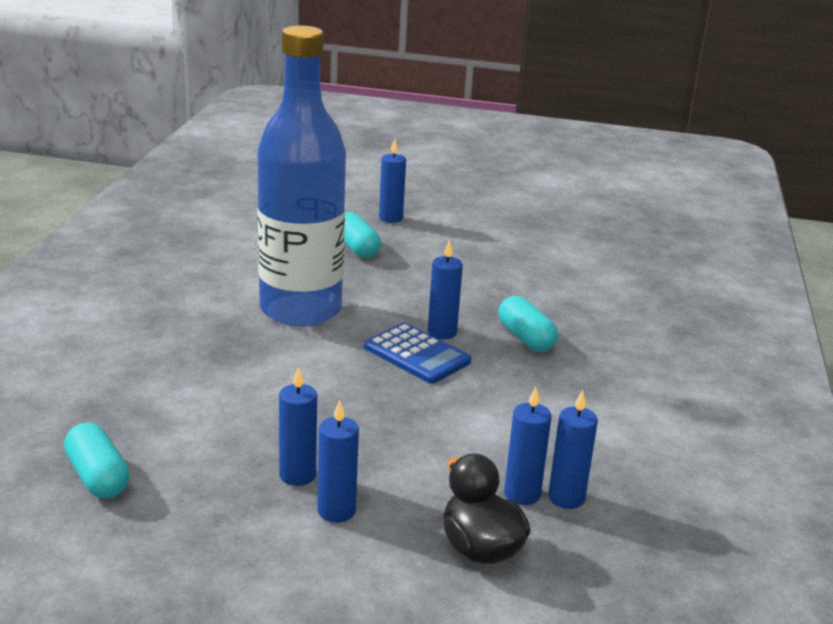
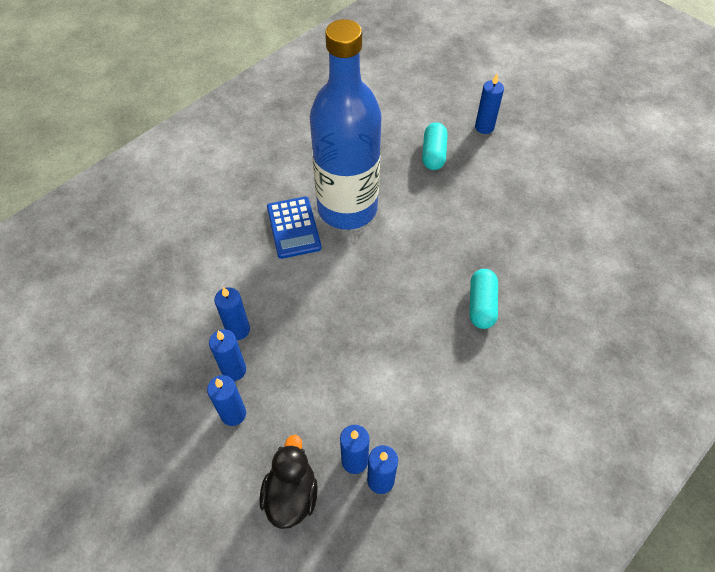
camera: 35 degrees right, 30 degrees up
turquoise capsule [64,422,130,499] -> none
blue calculator [364,323,472,384] -> blue calculator moved to [267,197,322,259]
blue candle [428,240,463,339] -> blue candle moved to [214,287,250,340]

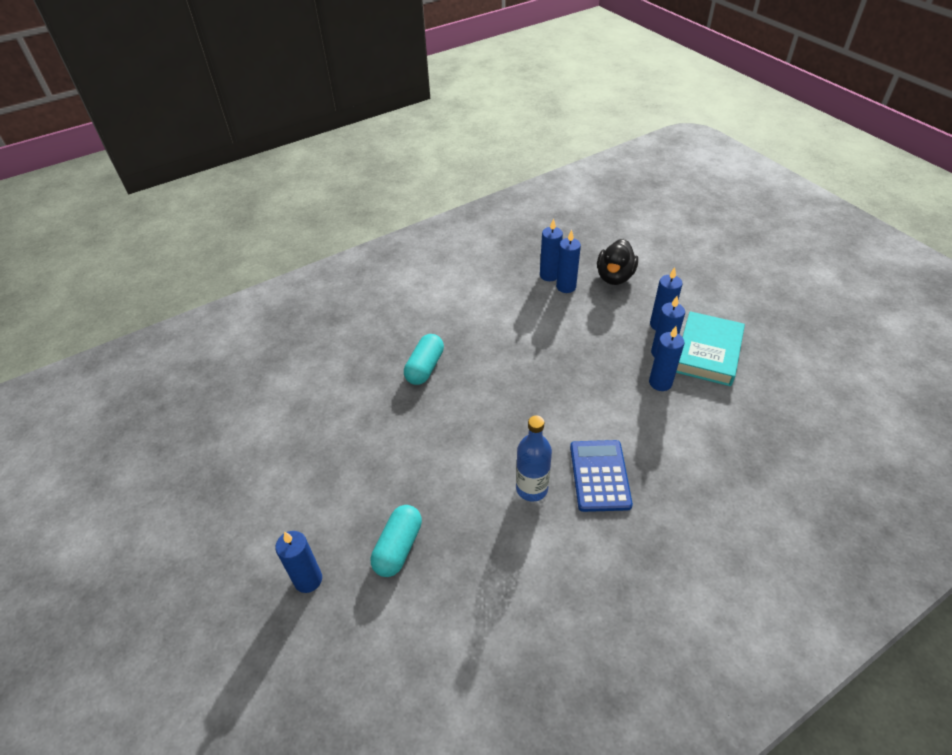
camera: 165 degrees left, 10 degrees down
blue bottle [310,19,382,230] -> blue bottle [516,415,552,502], size x0.44
none -> turquoise book [676,311,745,386]

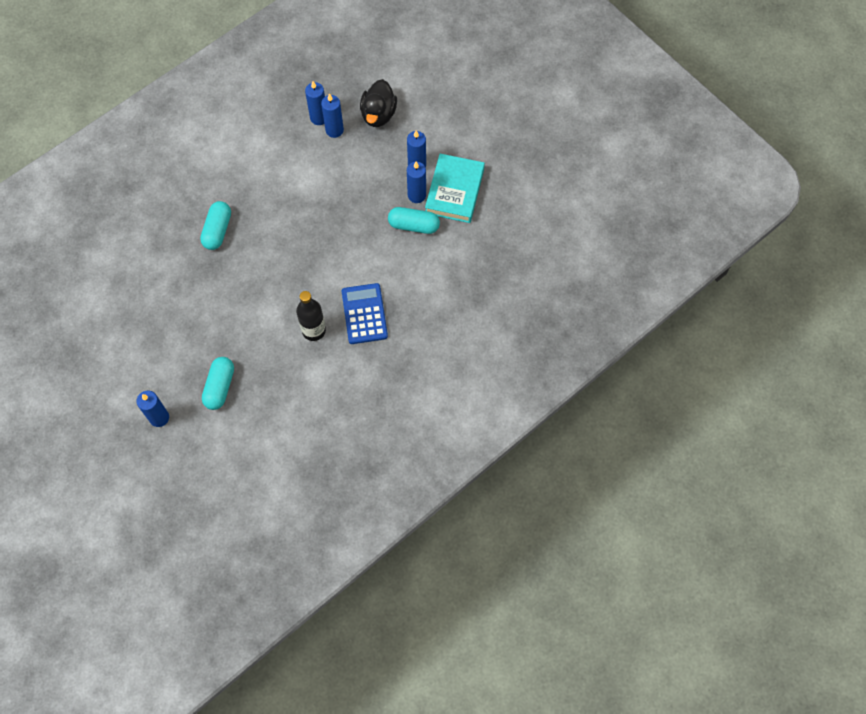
camera: 10 degrees left, 20 degrees up
blue bottle [516,415,552,502] -> black bottle [296,291,326,341]
blue candle [649,326,684,391] -> turquoise capsule [388,207,440,234]

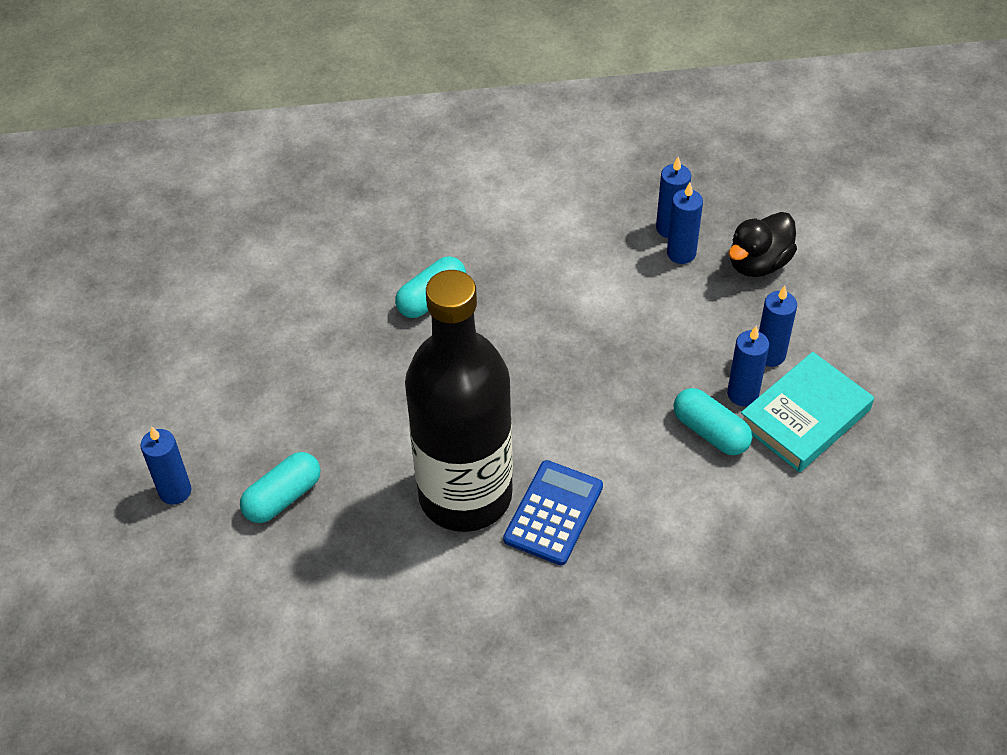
camera: 35 degrees right, 15 degrees down
black bottle [296,291,326,341] -> black bottle [405,270,513,532], size x2.30

